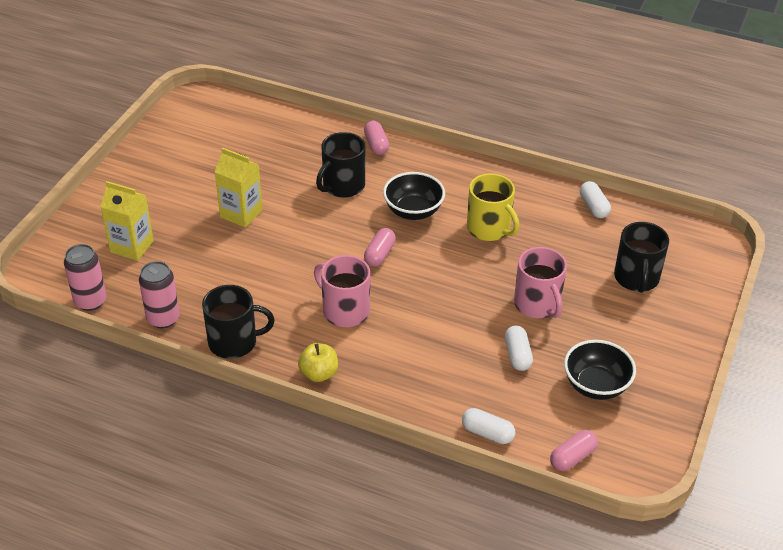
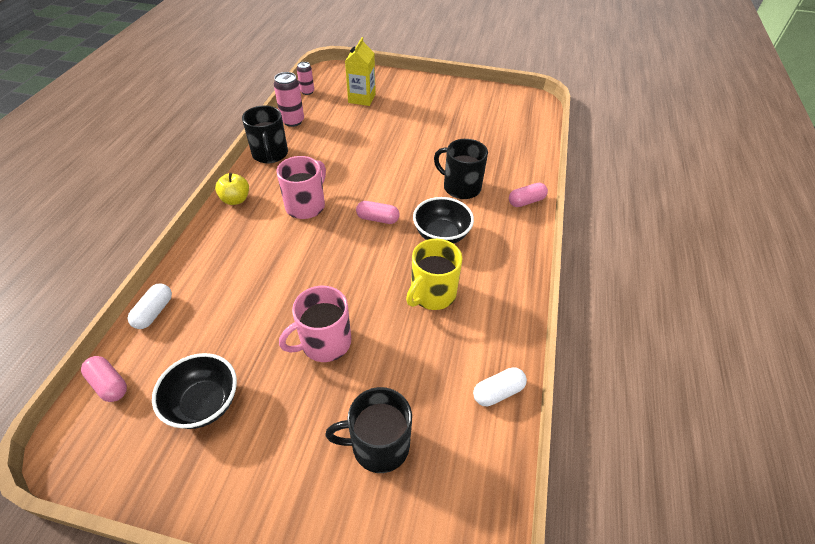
camera: 80 degrees right, 5 degrees up
pink can [64,244,107,311] -> pink can [297,62,314,95], size x0.65
yellow carton [215,148,263,228] -> none
white capsule [505,326,533,371] -> none

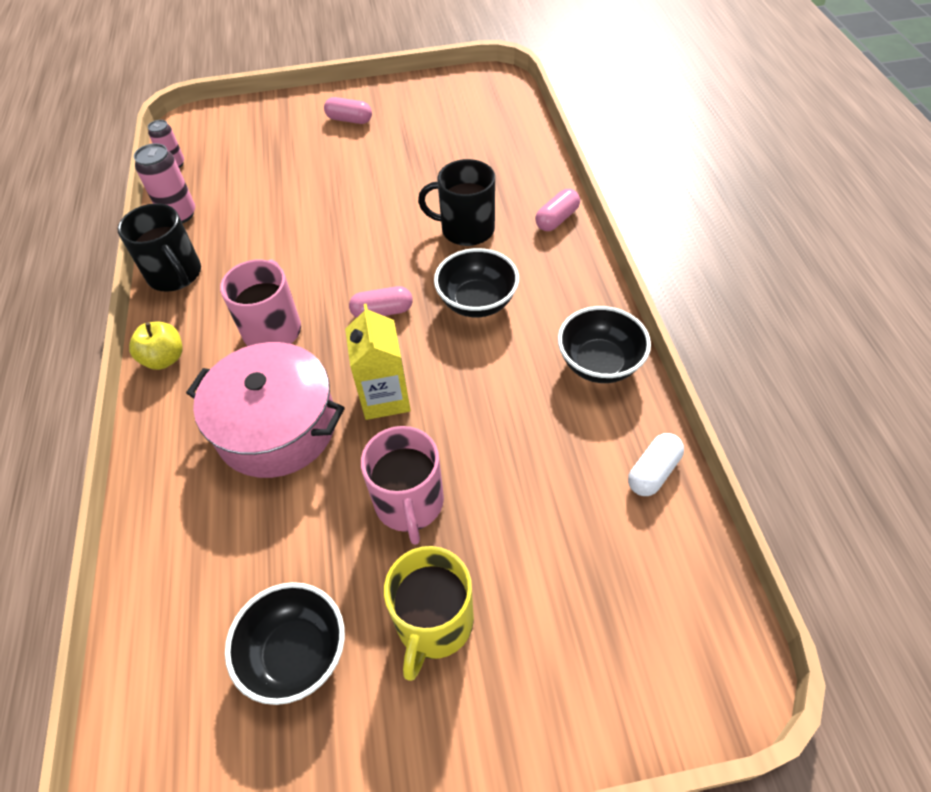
camera: 20 degrees left, 5 degrees up
pink capsule [81,356,127,402] -> pink capsule moved to [324,97,372,124]
white capsule [128,284,172,329] -> none
pink mug [279,286,351,362] -> pink mug turned 45 degrees counterclockwise [361,426,444,545]
black mug [326,387,412,473] -> none
yellow carton [345,37,376,106] -> yellow carton moved to [345,304,411,420]
yellow mug [406,239,462,310] -> yellow mug moved to [384,546,474,681]
none -> pink pot [186,342,345,478]
none -> black bowl [558,306,651,383]

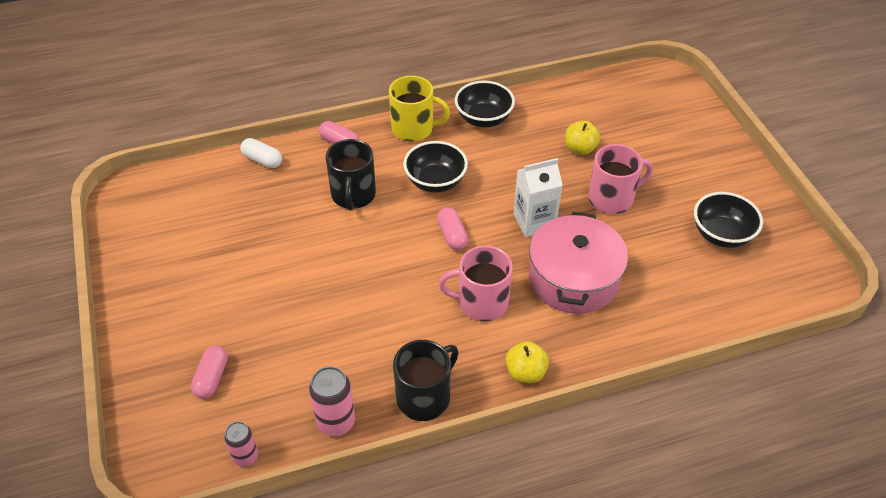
camera: 100 degrees left, 5 degrees down
pink capsule [324,97,372,124] -> pink capsule moved to [191,346,228,399]
yellow carton [345,304,411,420] -> white carton [514,158,563,237]
yellow mug [384,546,474,681] -> yellow mug moved to [389,76,450,142]
white capsule [628,433,684,496] -> white capsule moved to [240,138,282,168]
none -> yellow apple [565,121,600,155]

